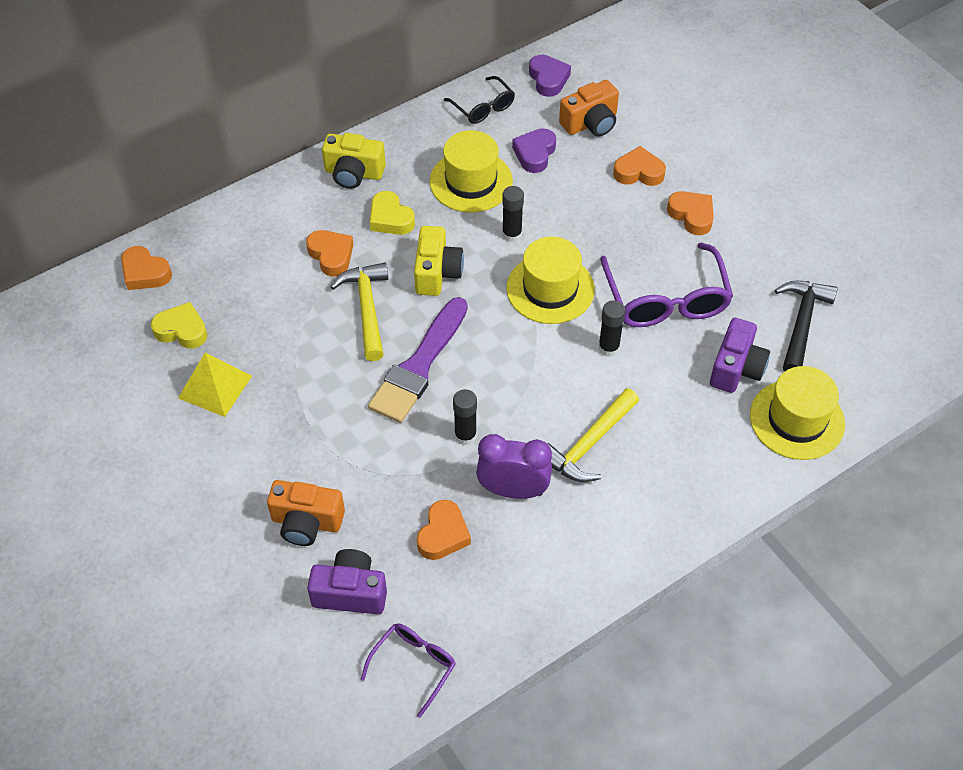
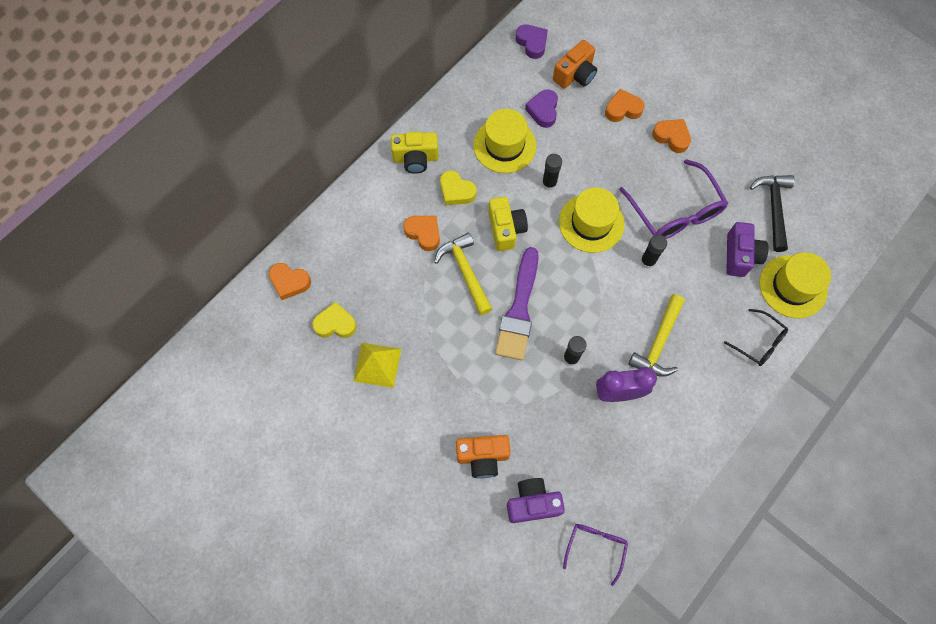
camera: 15 degrees left, 15 degrees up
orange heart [417,500,471,560] -> none
black glasses [444,76,515,124] -> black glasses moved to [724,309,788,366]

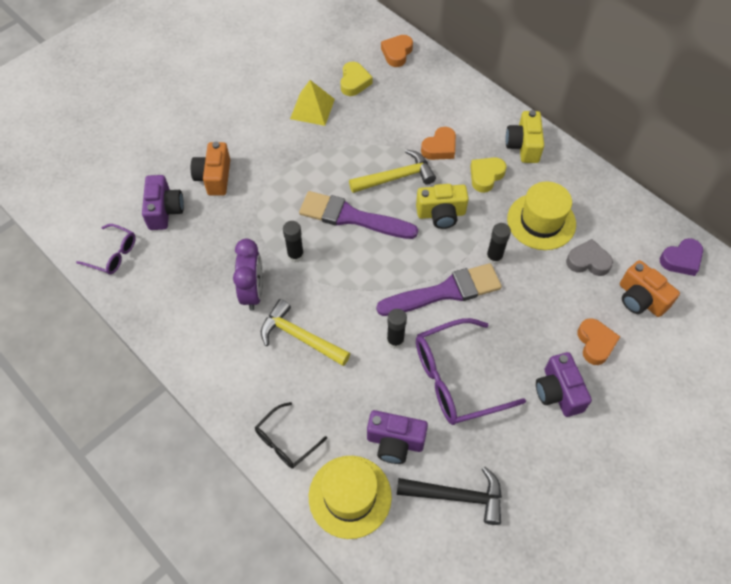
camera: 95 degrees right, 10 degrees down
purple heart [525,89,558,128] -> grey heart [566,239,613,276]
yellow hat [559,188,625,253] -> purple brush [376,263,502,316]
orange heart [652,119,691,153] -> purple camera [536,352,592,417]

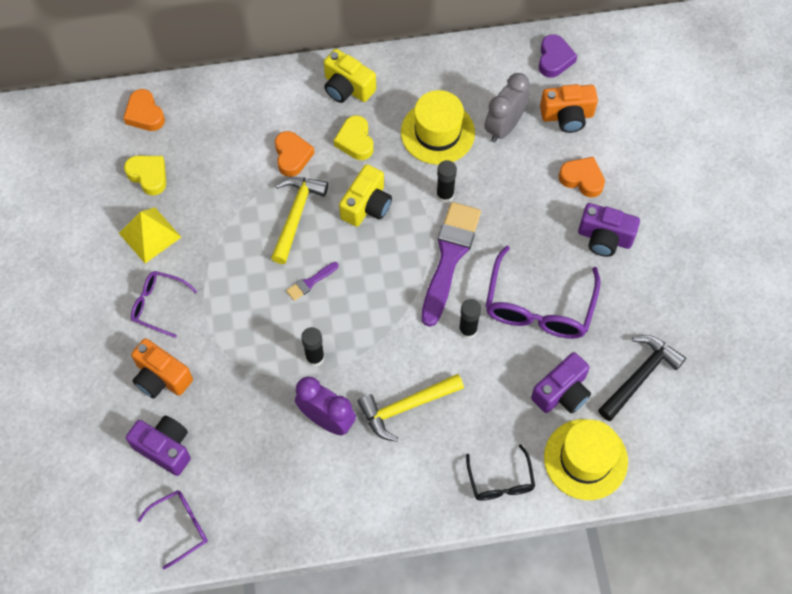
camera: 55 degrees left, 5 degrees up
purple brush [299,191,418,239] -> purple brush [286,262,338,301], size x0.43
grey heart [566,239,613,276] -> grey clock [484,73,530,143]
none -> purple glasses [131,271,198,338]

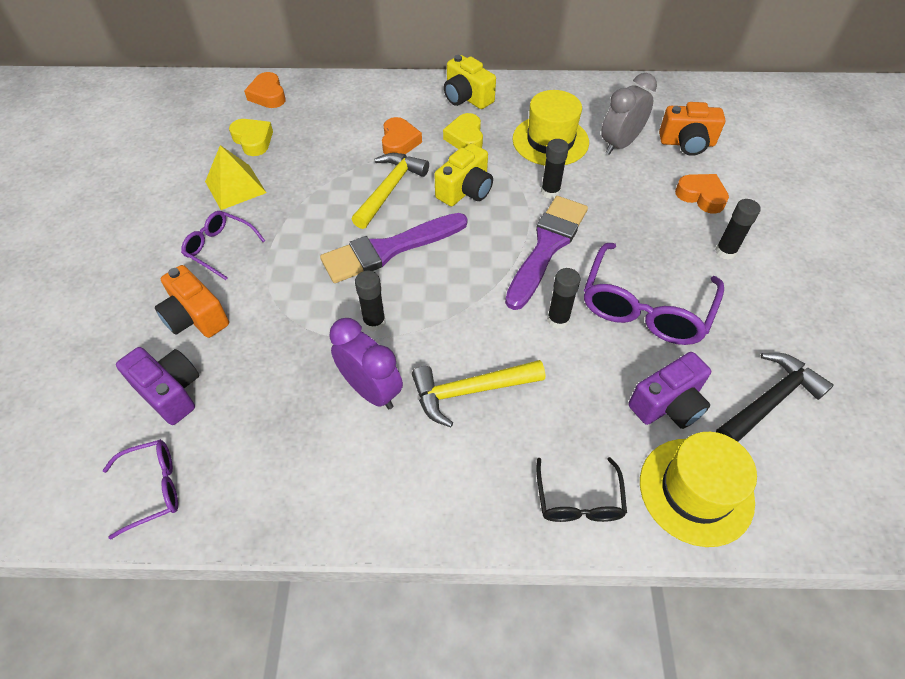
camera: 10 degrees right, 10 degrees down
purple brush [286,262,338,301] -> purple brush [320,213,468,283], size x2.34
purple heart [539,34,577,78] -> none
purple camera [578,203,640,257] -> black glue stick [715,199,761,260]

